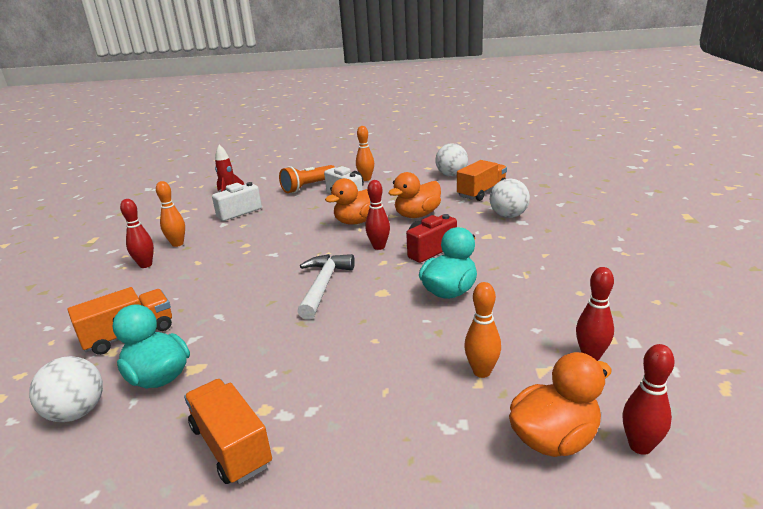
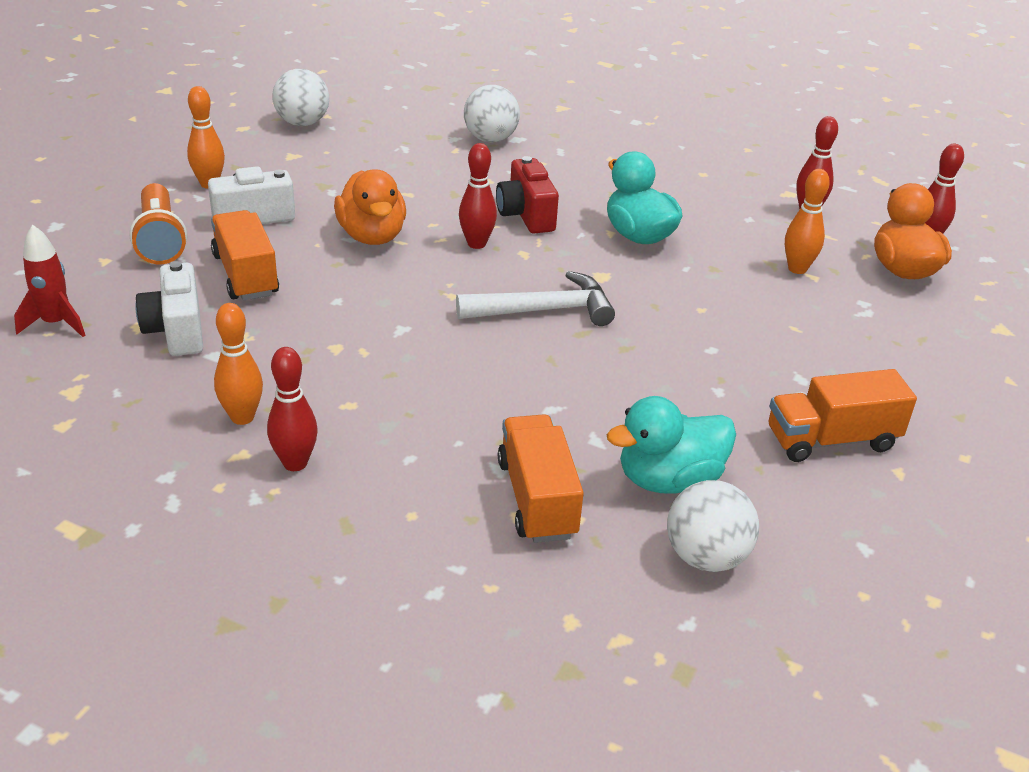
camera: 70 degrees left, 10 degrees up
white hammer [297,254,355,320] -> white hammer turned 135 degrees clockwise [456,271,615,326]
orange duck [388,172,441,218] -> none
orange truck [457,160,507,201] -> orange truck moved to [211,210,279,301]

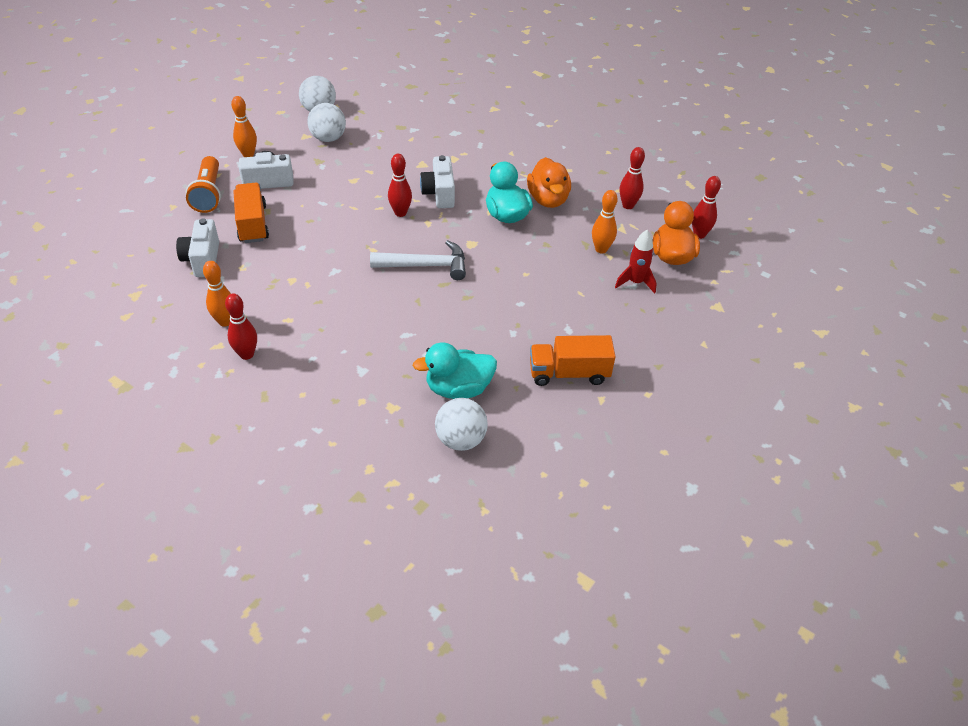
camera: 10 degrees right, 10 degrees up
red rocket [14,224,86,337] -> red rocket moved to [615,230,657,294]
orange duck [334,169,406,245] -> orange duck moved to [527,157,571,208]
white ball [464,85,520,142] -> white ball moved to [307,103,346,142]
red camera [496,156,559,234] -> white camera [420,155,455,208]
orange truck [498,414,584,543] -> none

